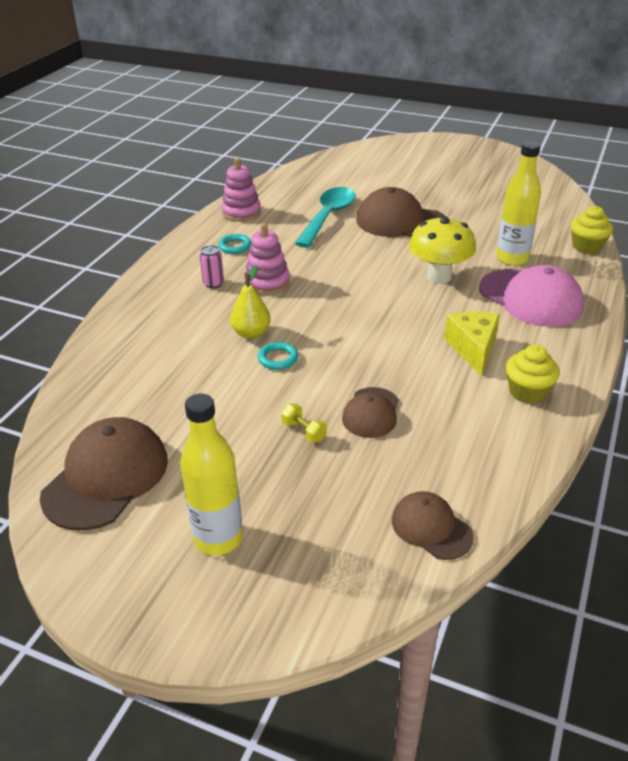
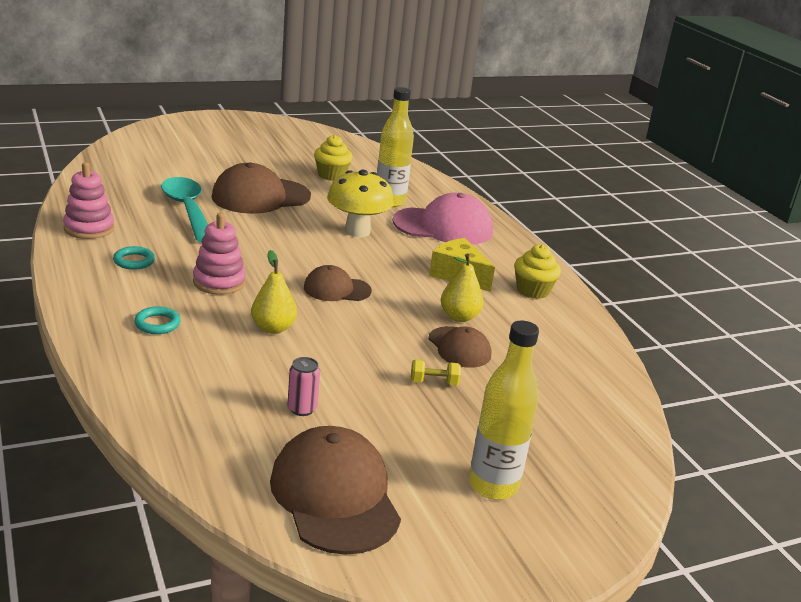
camera: 50 degrees left, 10 degrees down
pink can [200,245,224,288] -> pink can moved to [287,357,320,416]
turquoise ring [258,342,298,370] -> turquoise ring moved to [134,306,181,334]
brown cap [392,491,474,560] -> brown cap moved to [304,265,372,301]
yellow cupcake [571,206,613,254] -> yellow cupcake moved to [314,135,353,181]
none -> yellow pear [441,254,484,322]

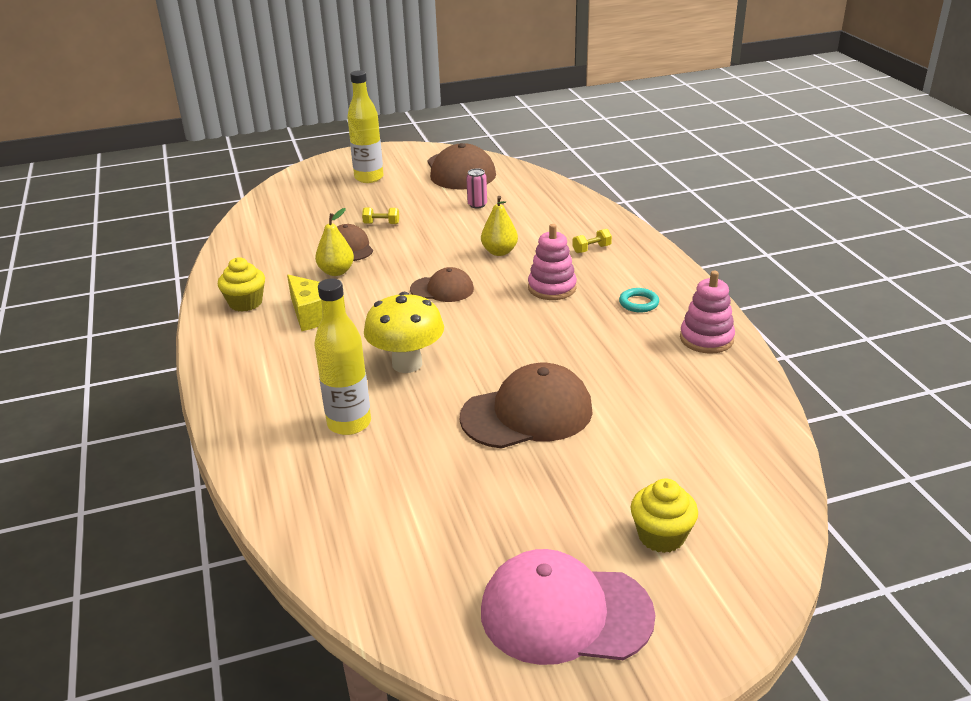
camera: 170 degrees left, 5 degrees up
turquoise ring [134,306,181,334] -> yellow dumbbell [572,229,612,253]
turquoise spoon [161,177,208,242] -> none
yellow cupcake [314,135,353,181] -> yellow cupcake moved to [631,478,698,553]
pink cap [392,193,493,245] -> pink cap moved to [481,549,655,665]

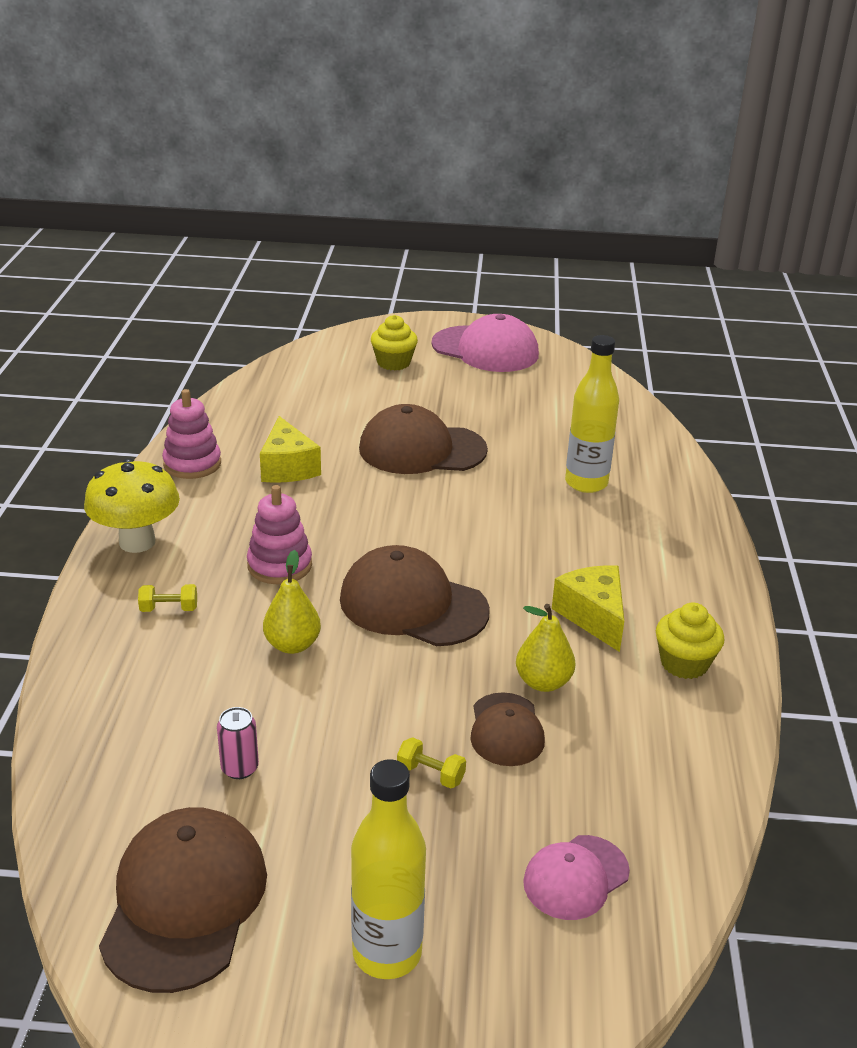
camera: 160 degrees left, 0 degrees up
yellow mushroom [364,292,444,373] -> yellow mushroom moved to [84,458,180,553]
brown cap [410,267,474,302] -> brown cap [340,545,490,646], size x1.74
turquoise ring [619,288,659,312] -> none
none -> yellow cheese [260,416,321,483]
none -> pink cap [523,835,630,920]

